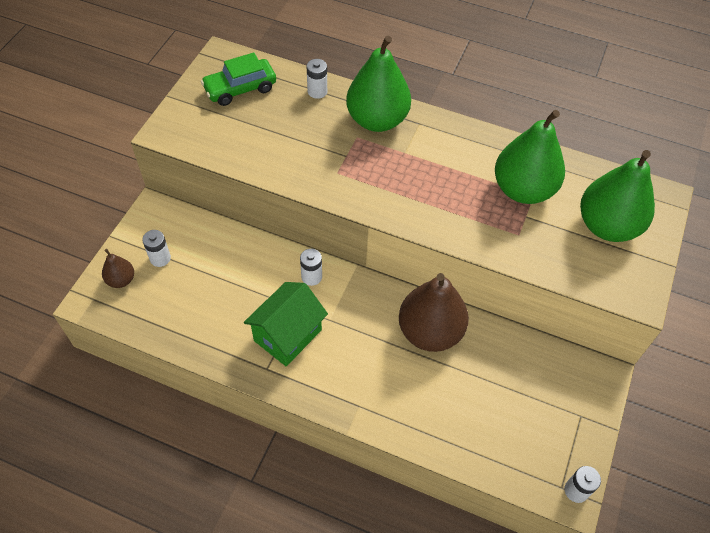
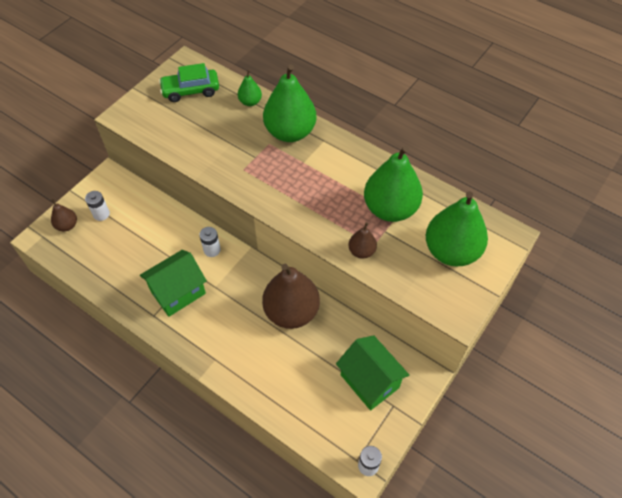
camera: 15 degrees right, 0 degrees up
white battery [307,59,327,99] -> green pear [238,70,262,106]
none -> green house [336,335,409,410]
none -> brown pear [348,222,377,259]

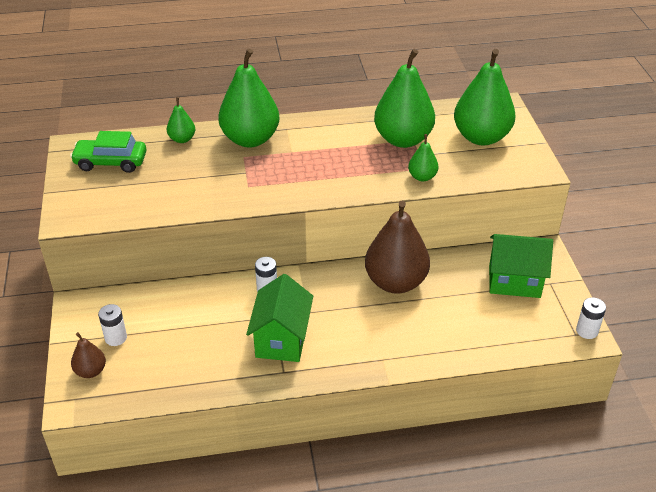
camera: 45 degrees left, 15 degrees down
green car [159,63,219,102] -> green car turned 60 degrees clockwise [70,131,146,173]
brown pear [348,222,377,259] -> green pear [408,134,438,182]

